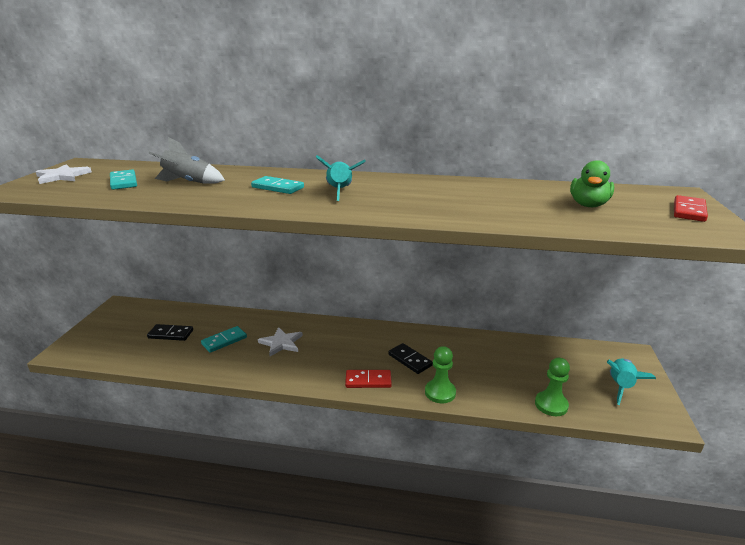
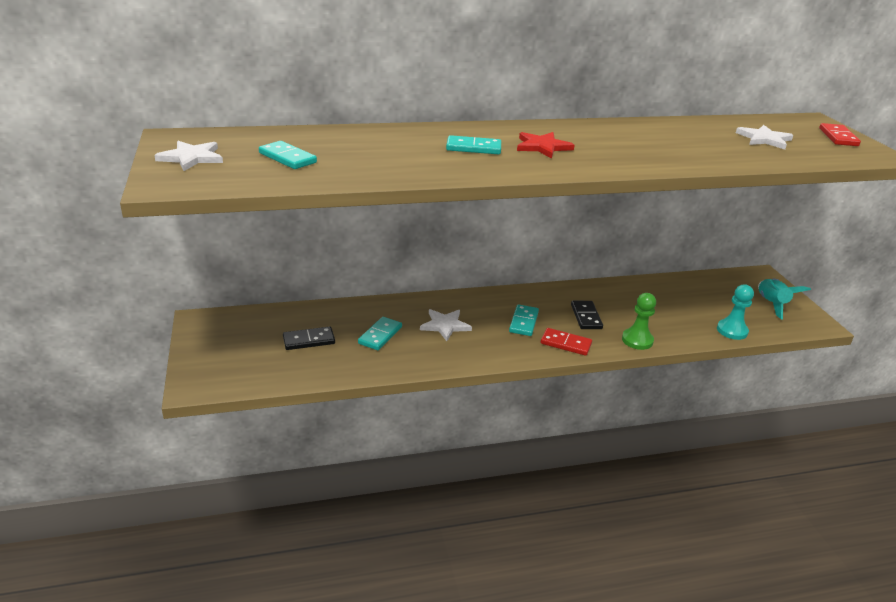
camera: 25 degrees left, 5 degrees up
grey rocket [148,137,225,184] -> none
turquoise rocket [316,155,366,201] -> red star [517,132,575,159]
red domino [345,370,392,388] -> red domino turned 45 degrees clockwise [541,328,592,356]
black domino [388,343,433,374] -> black domino turned 60 degrees clockwise [571,301,603,329]
green pawn [535,358,570,416] -> turquoise pawn [717,284,754,340]
green duck [570,160,614,207] -> white star [736,125,793,149]
none -> turquoise domino [509,304,539,336]

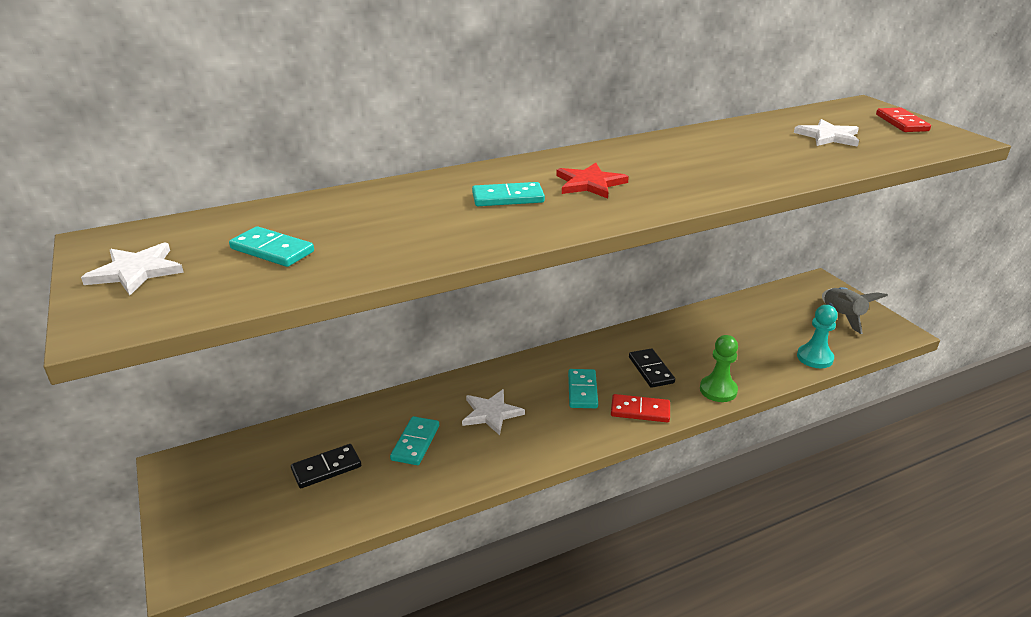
camera: 10 degrees left, 0 degrees up
turquoise rocket [758,278,811,320] -> grey rocket [822,287,888,334]

